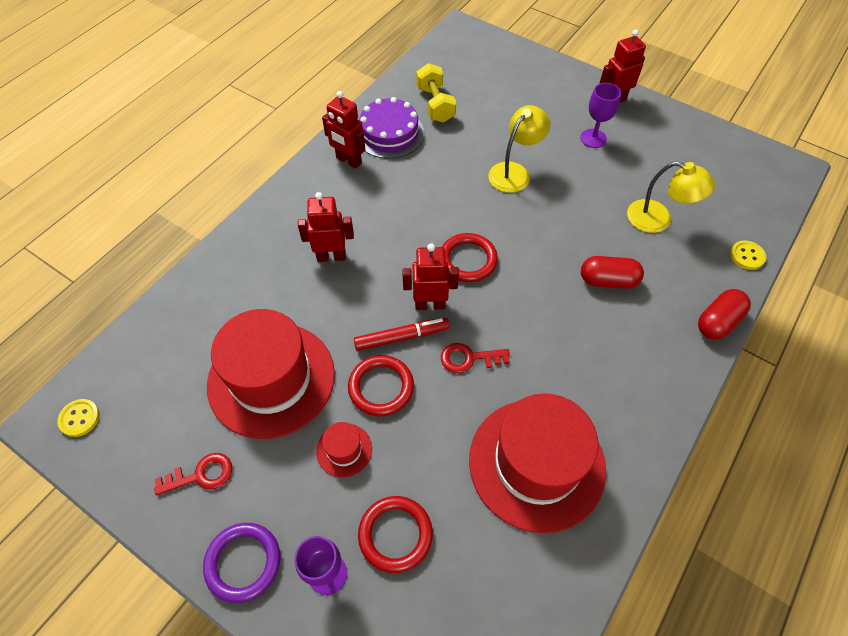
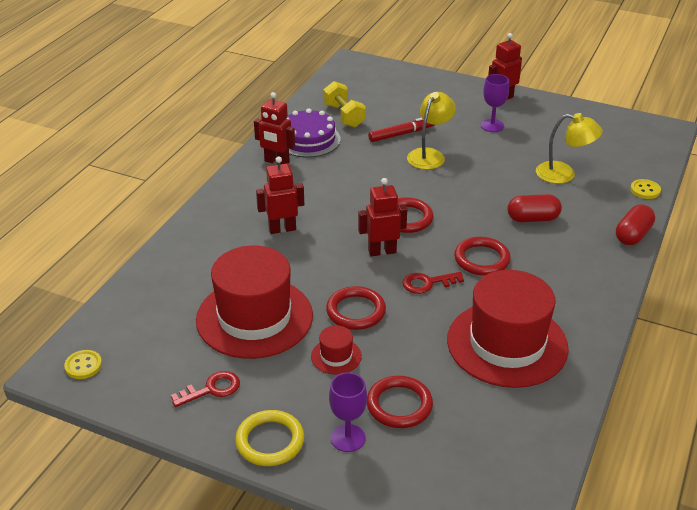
camera: 10 degrees left, 20 degrees down
purple ring [203,523,280,603] -> yellow ring [235,410,305,466]
red marker [354,318,450,351] -> red marker moved to [368,118,434,142]
none -> red ring [454,237,511,276]

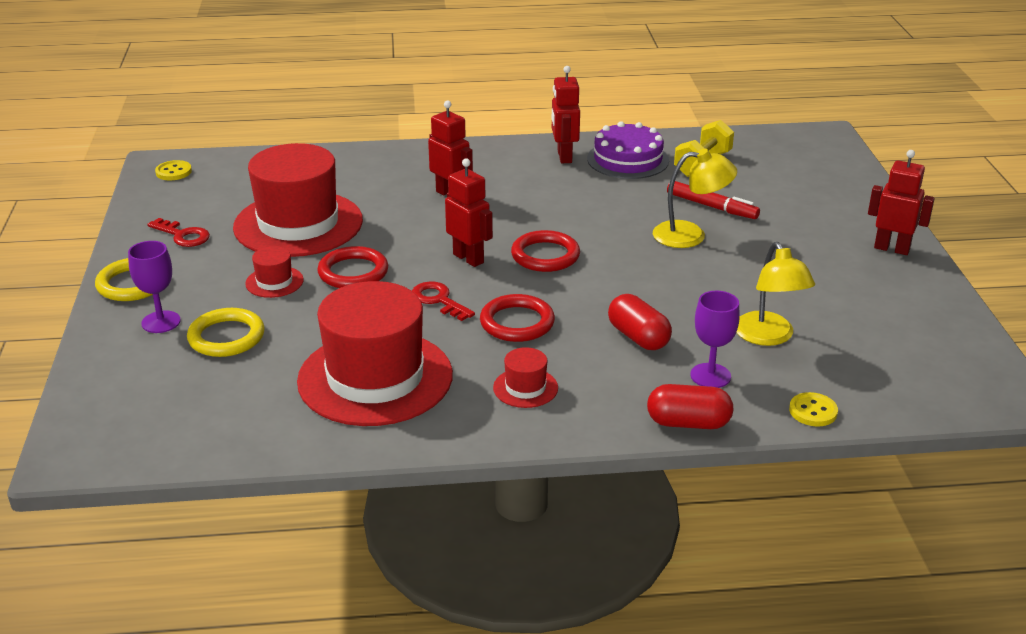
camera: 60 degrees right, 5 degrees down
red ring [367,376,433,428] -> yellow ring [187,308,265,357]
purple goblet [481,74,509,132] -> purple goblet moved to [690,291,740,388]
none -> red hat [493,347,558,408]

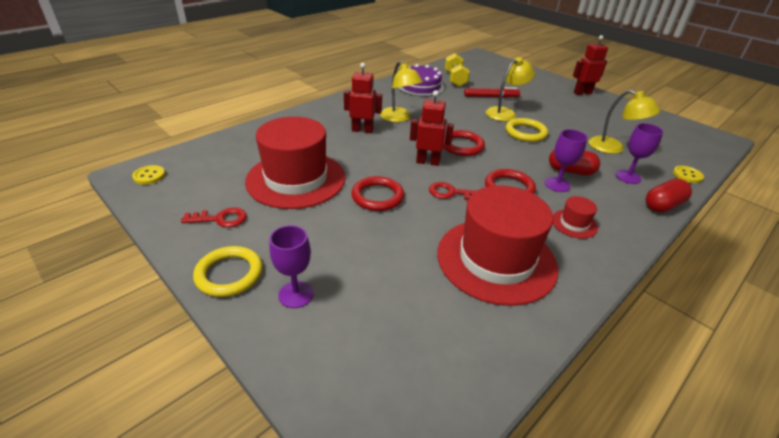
camera: 40 degrees left, 5 degrees up
yellow ring [187,308,265,357] -> yellow ring moved to [506,118,548,142]
red hat [245,246,304,298] -> none
red robot [552,66,580,163] -> none
none -> yellow lamp [380,61,423,122]
none -> purple goblet [545,129,587,192]

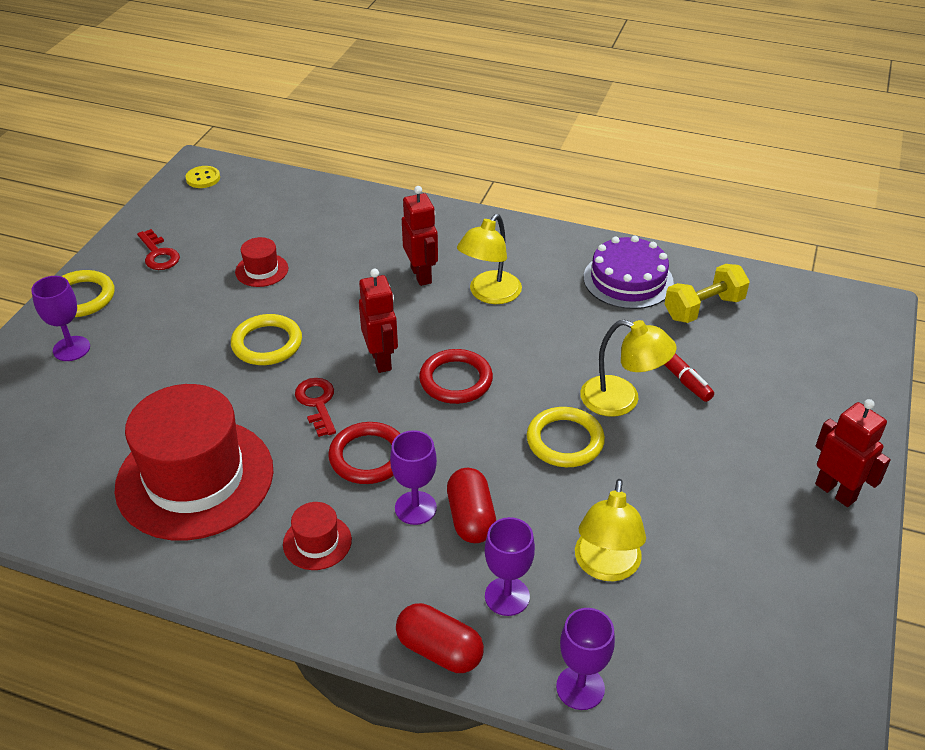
camera: 65 degrees right, 5 degrees up
red hat [245,117,346,209] -> red hat [235,237,288,287], size x0.42
red ring [351,176,404,211] -> yellow ring [231,314,302,365]
yellow button [673,166,704,183] -> purple goblet [556,608,615,710]

